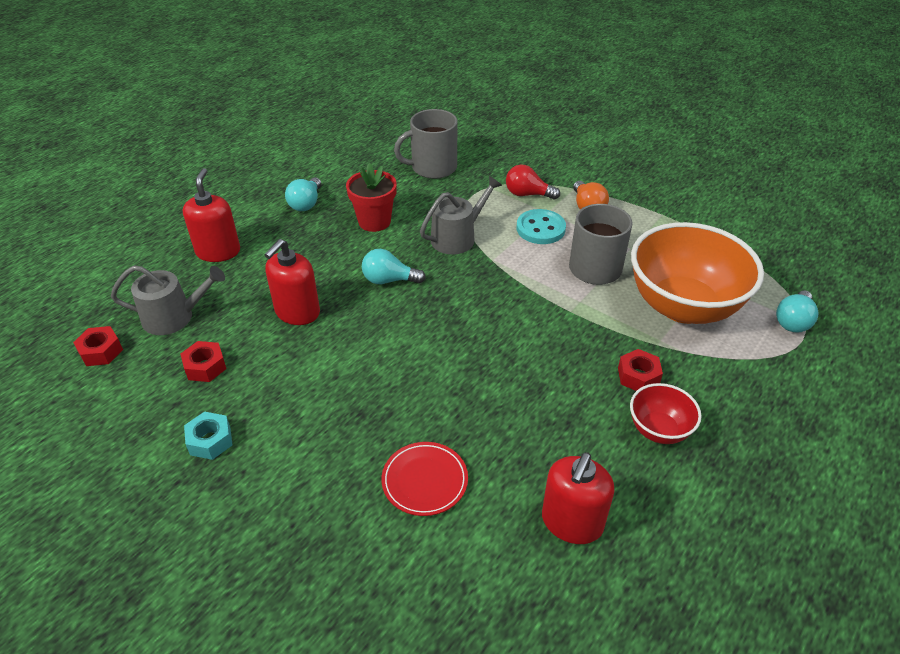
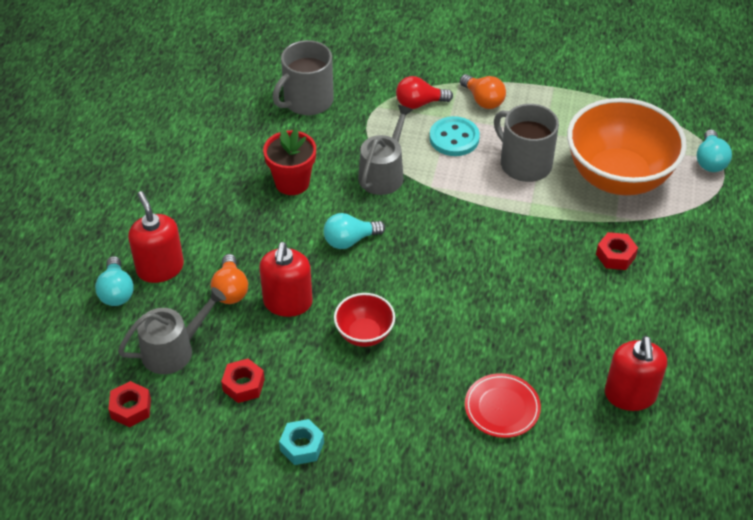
camera: 25 degrees left, 5 degrees up
turquoise light bulb [285,177,321,211] -> turquoise light bulb moved to [95,256,134,306]
red bowl [630,383,702,444] -> red bowl moved to [334,293,395,347]
none -> orange light bulb [211,254,248,304]

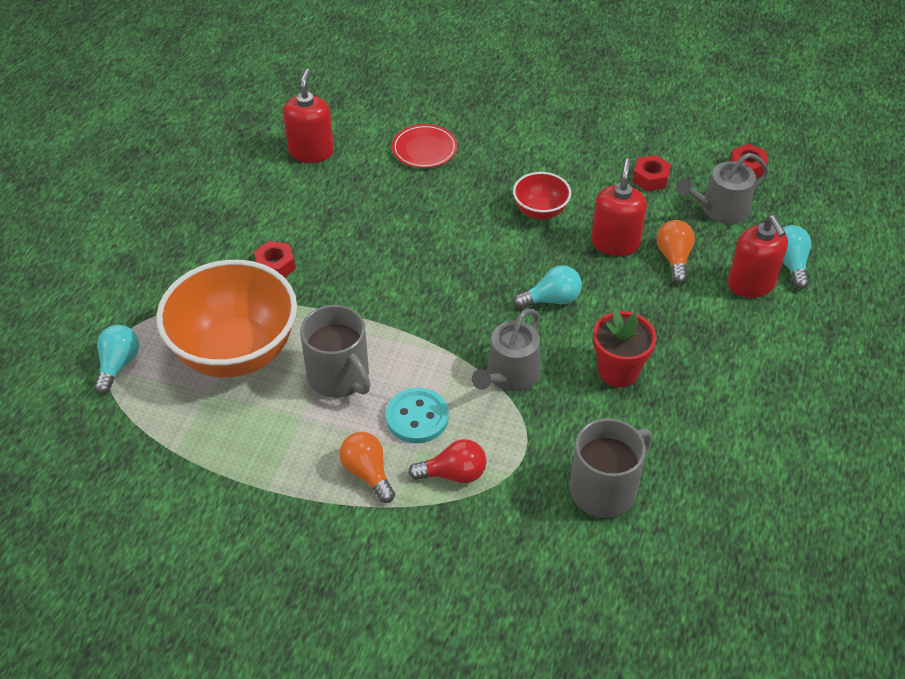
camera: 175 degrees left, 0 degrees up
turquoise nut [279,419,324,465] -> none

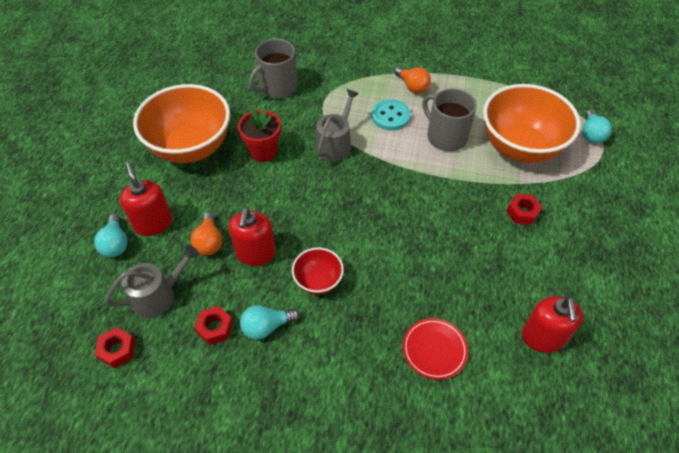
camera: 175 degrees right, 5 degrees up
red light bulb [408,439,487,483] -> none
turquoise light bulb [514,266,582,309] -> turquoise light bulb moved to [240,305,300,340]
none -> orange bowl [133,84,230,163]

